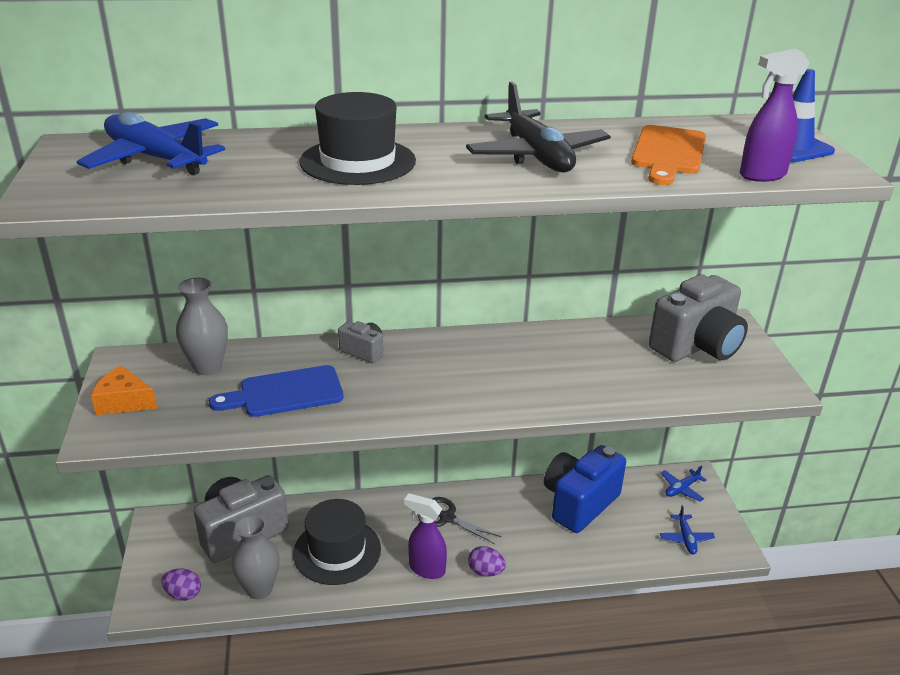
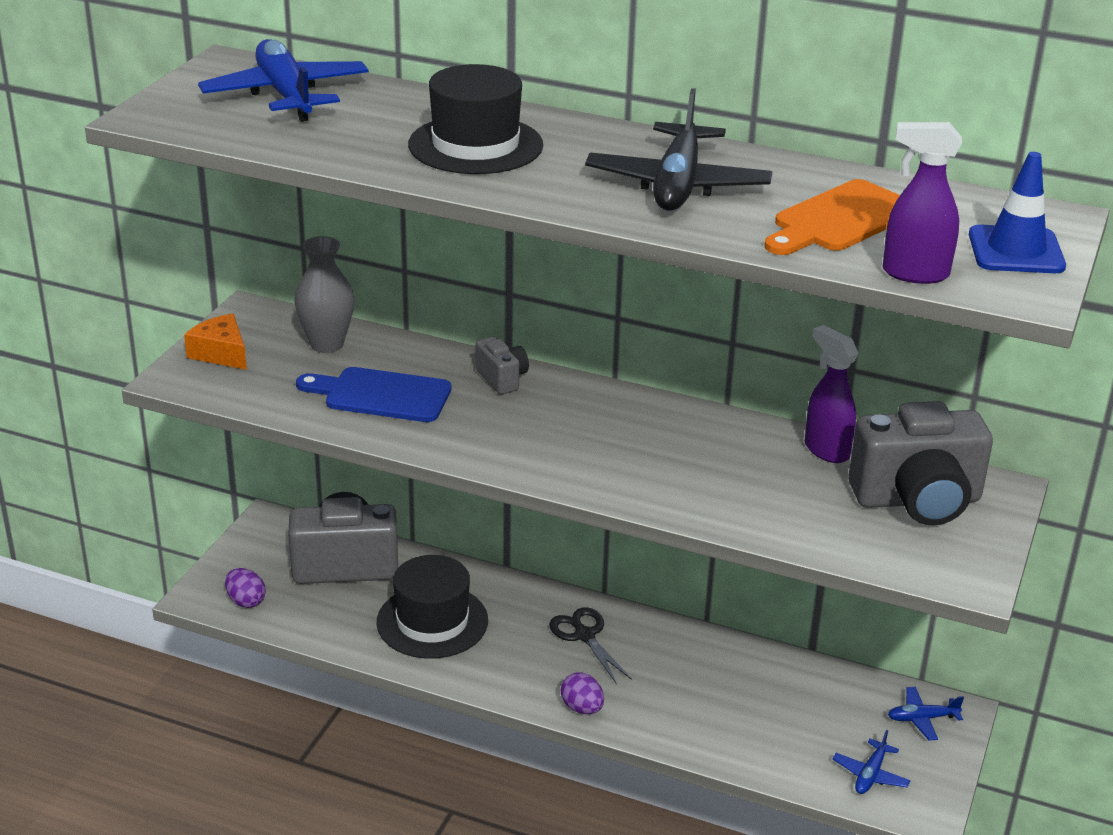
camera: 30 degrees right, 0 degrees up
grey vase [231,515,279,599] -> none
purple spray bottle [404,493,447,579] -> purple spray bottle moved to [805,325,859,463]
blue camera [544,445,626,533] -> none

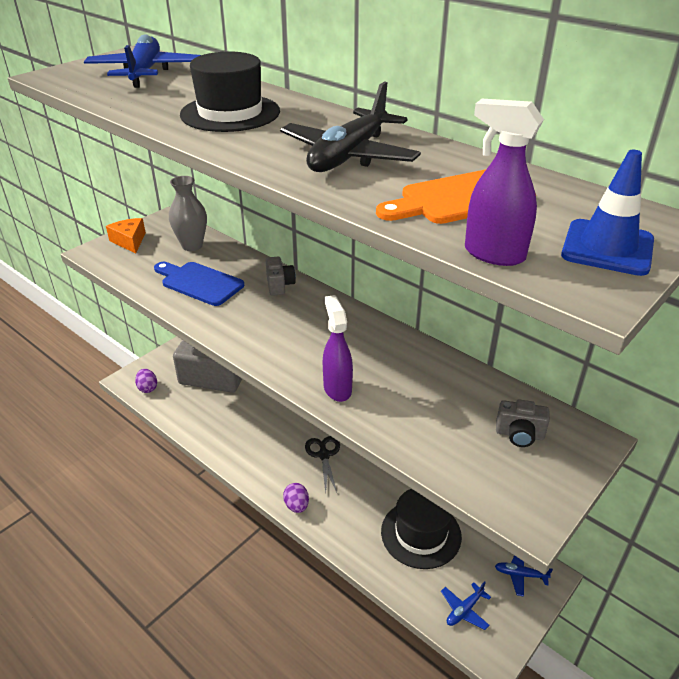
camera: 20 degrees right, 5 degrees up
black hat [376,555,488,659] -> black hat moved to [381,489,462,569]
purple spray bottle [805,325,859,463] -> purple spray bottle moved to [323,295,353,402]
grey camera [848,401,993,525] -> grey camera [496,399,550,447], size x0.48

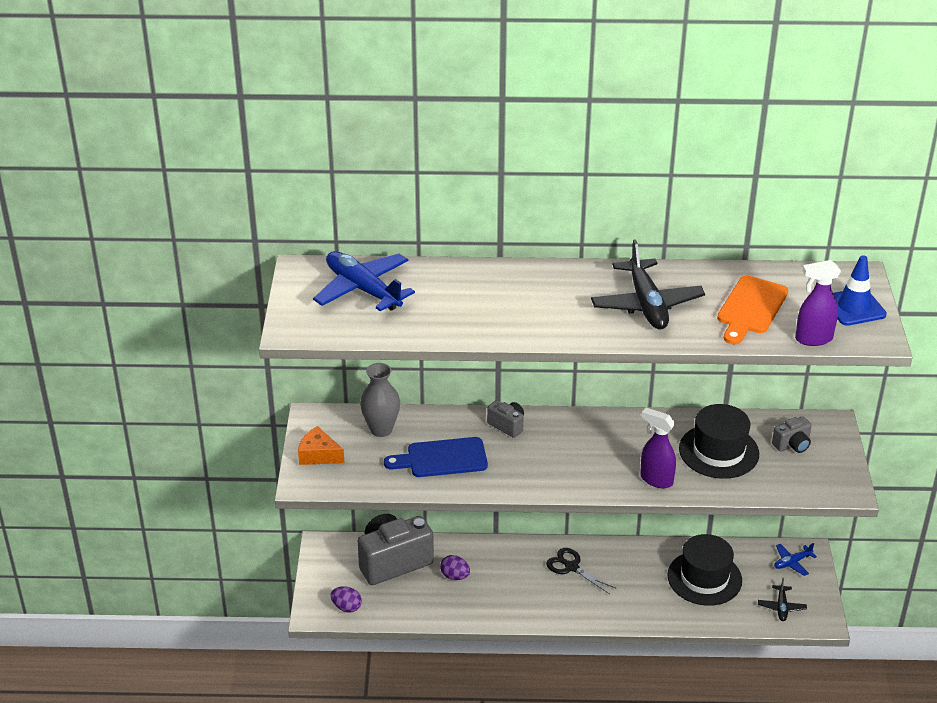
camera: 40 degrees left, 0 degrees up
black hat [180,51,280,132] -> black hat moved to [679,404,759,479]
purple egg [283,483,309,513] -> purple egg moved to [440,555,470,580]
blue plane [441,581,491,630] -> black plane [758,578,807,621]

